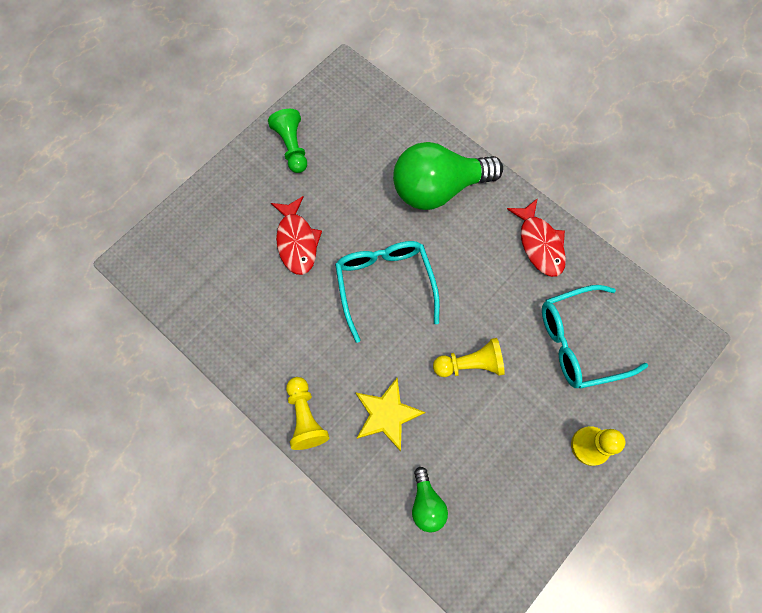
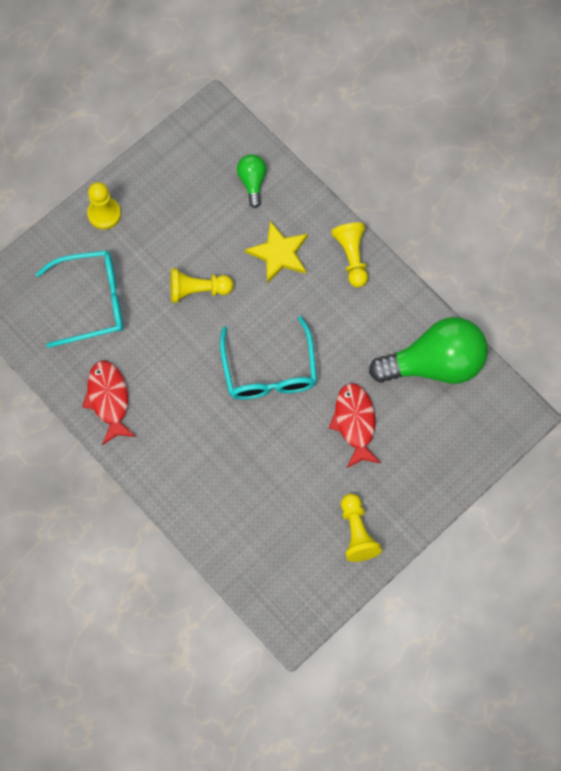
camera: 175 degrees left, 0 degrees up
green pawn [268,109,307,173] -> yellow pawn [341,494,382,562]
green light bulb [393,142,503,210] -> green light bulb moved to [369,317,488,384]

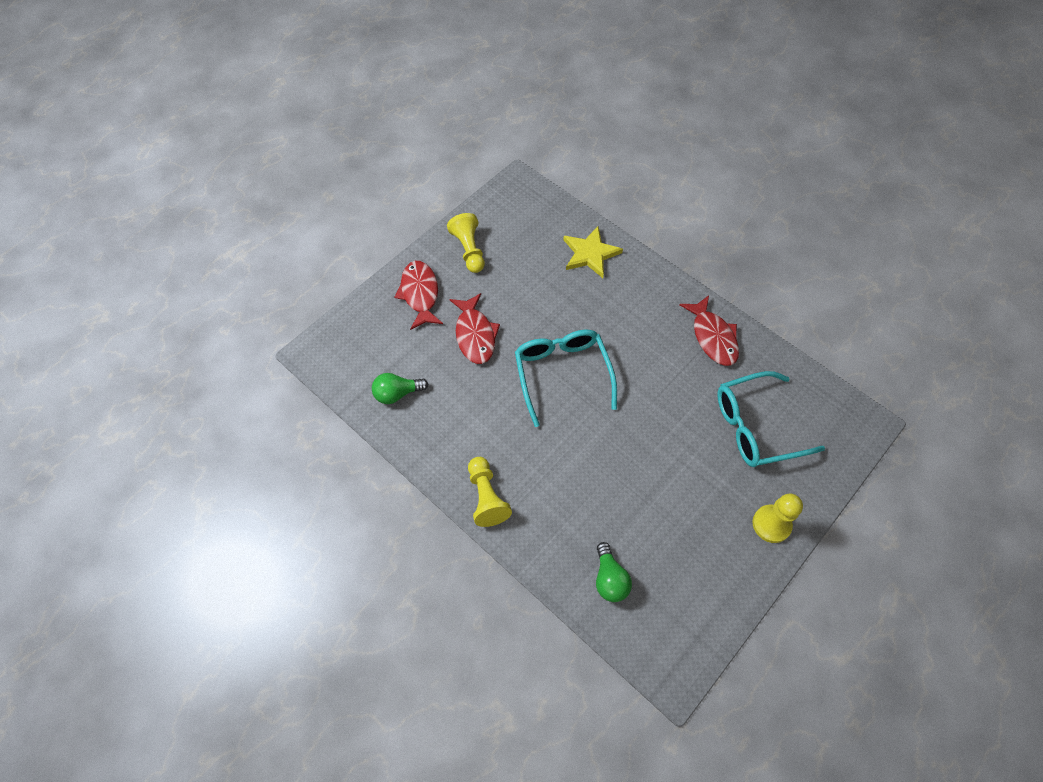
camera: 175 degrees right, 10 degrees down
yellow pawn [170,268,234,303] -> none
yellow star [245,221,308,283] -> yellow star moved to [563,226,623,278]
green light bulb [369,317,488,384] -> green light bulb [372,373,428,404], size x0.47
none -> red fish [394,261,443,330]

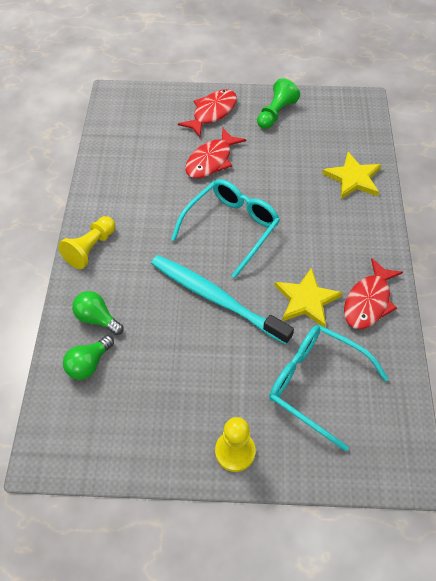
camera: 50 degrees right, 5 degrees down
green light bulb [372,373,428,404] -> green light bulb moved to [72,291,124,335]
yellow pawn [447,213,485,273] -> green pawn [257,78,300,129]
none -> turquoise toothbrush [151,255,294,345]
none -> yellow star [275,267,343,327]

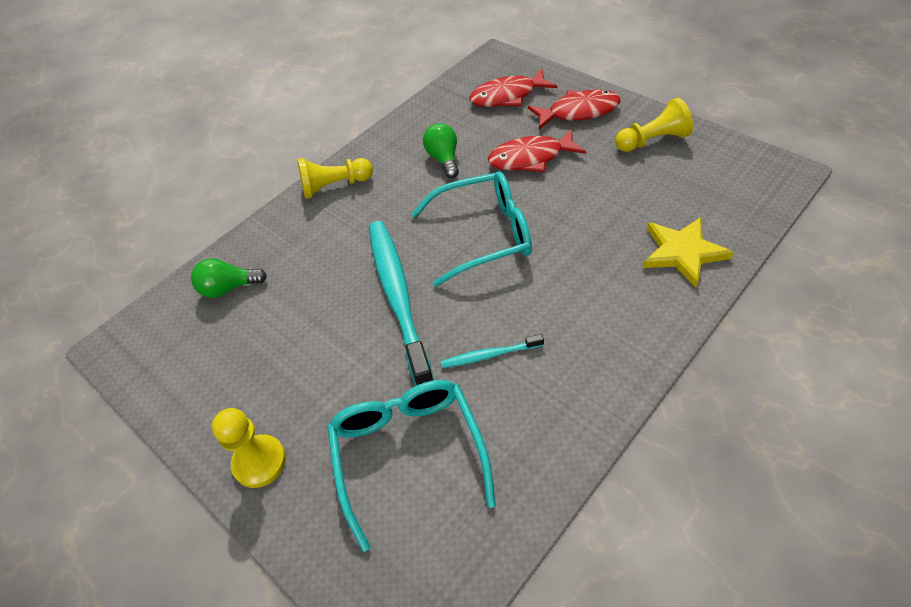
camera: 45 degrees right, 5 degrees down
green light bulb [72,291,124,335] -> green light bulb moved to [423,123,459,178]
green pawn [257,78,300,129] -> yellow pawn [615,98,693,152]
yellow star [275,267,343,327] -> turquoise toothbrush [441,334,544,368]
red fish [344,258,403,329] -> red fish moved to [469,68,557,107]

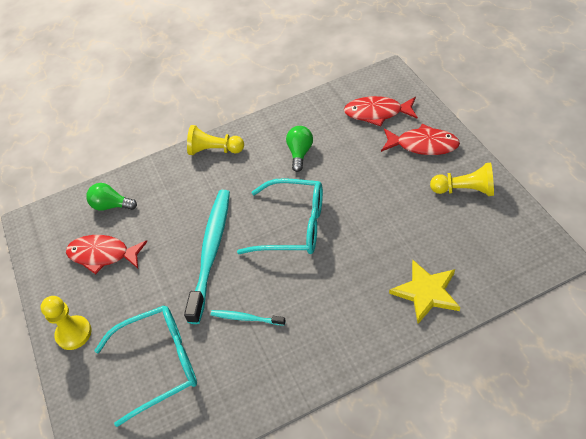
camera: 25 degrees right, 0 degrees up
turquoise glasses [327,380,496,552] -> turquoise glasses turned 60 degrees clockwise [94,305,197,427]
red fish [488,129,586,172] -> red fish moved to [66,235,148,274]

